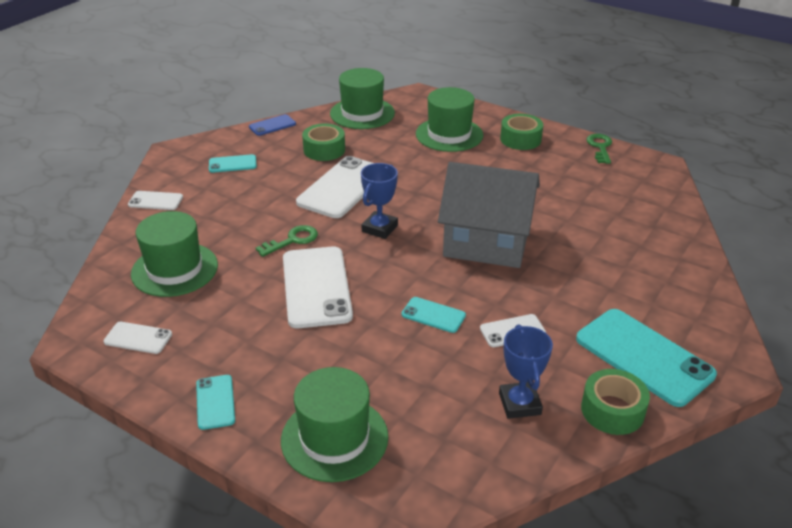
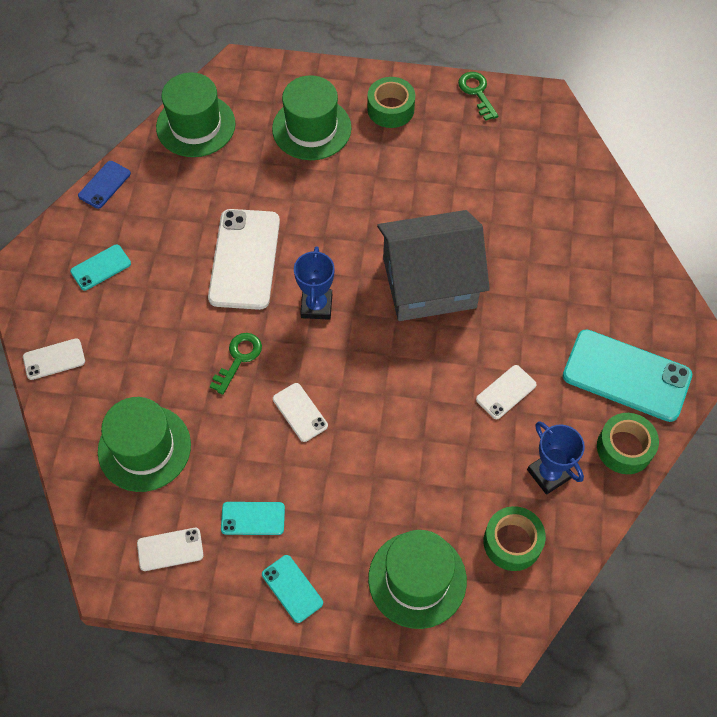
camera: 25 degrees left, 25 degrees up
white phone [283,246,353,328] -> white phone [273,383,328,442], size x0.49
green tape [302,124,345,161] -> green tape moved to [484,506,546,571]
turquoise phone [401,297,466,333] -> turquoise phone moved to [221,502,285,535]

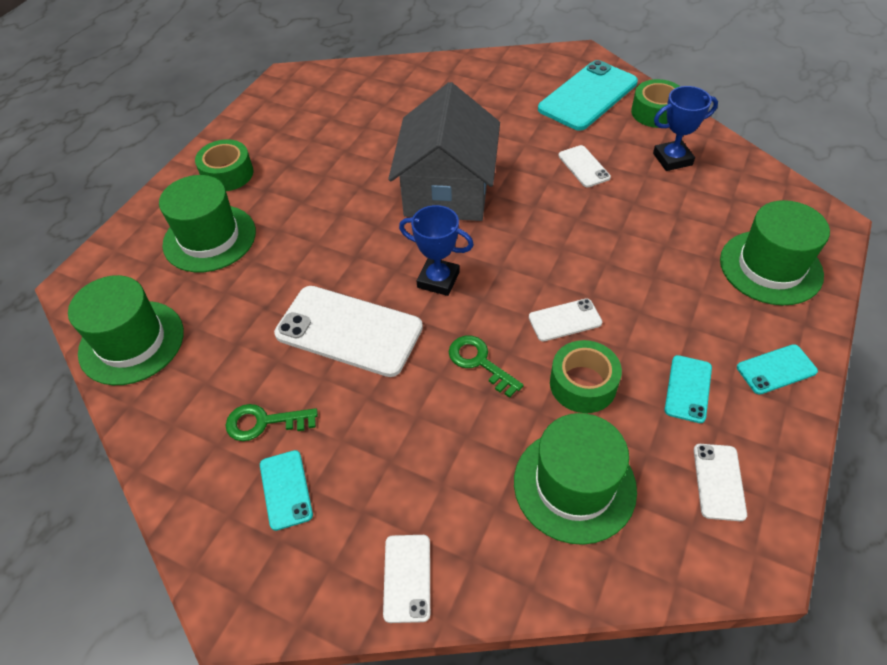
camera: 70 degrees left, 10 degrees down
blue phone [78,161,131,209] -> none
green key [458,72,498,121] -> green key moved to [226,404,318,441]
green tape [484,506,546,571] -> green tape moved to [550,340,622,413]

